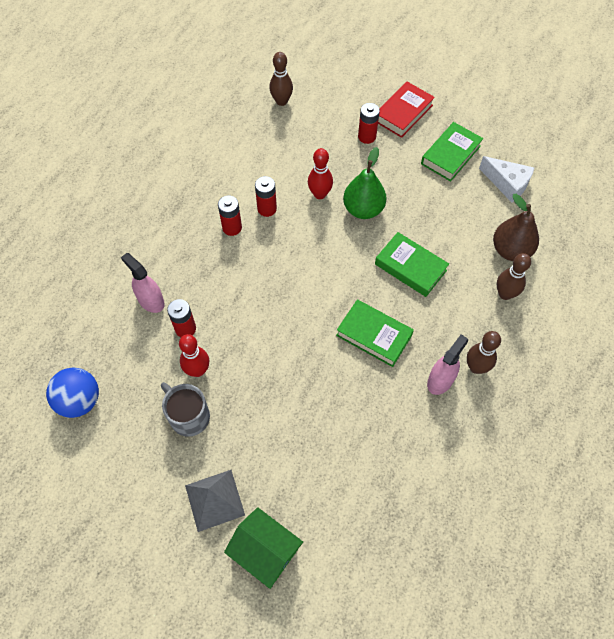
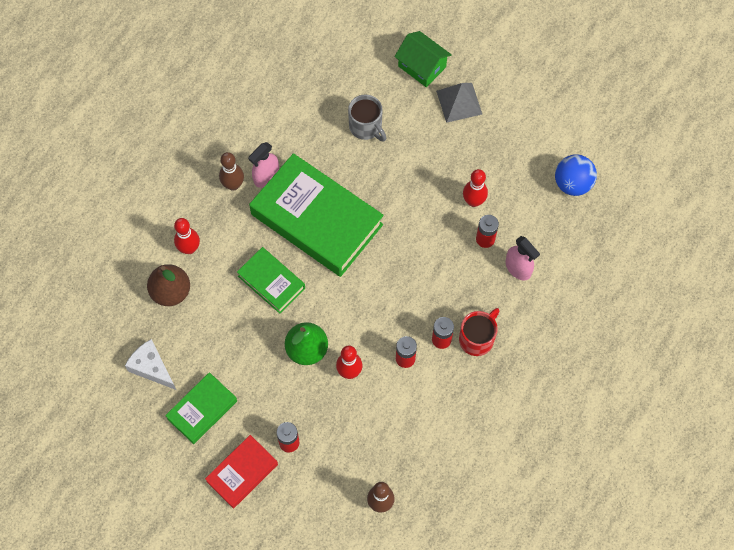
camera: 175 degrees left, 5 degrees up
grey mug [161,382,210,437] -> grey mug moved to [348,94,386,142]
green book [336,299,414,367] -> green book [249,153,384,277], size x1.96
brown bowling pin [497,253,531,300] -> red bowling pin [174,218,200,254]
none -> red mug [459,308,500,356]

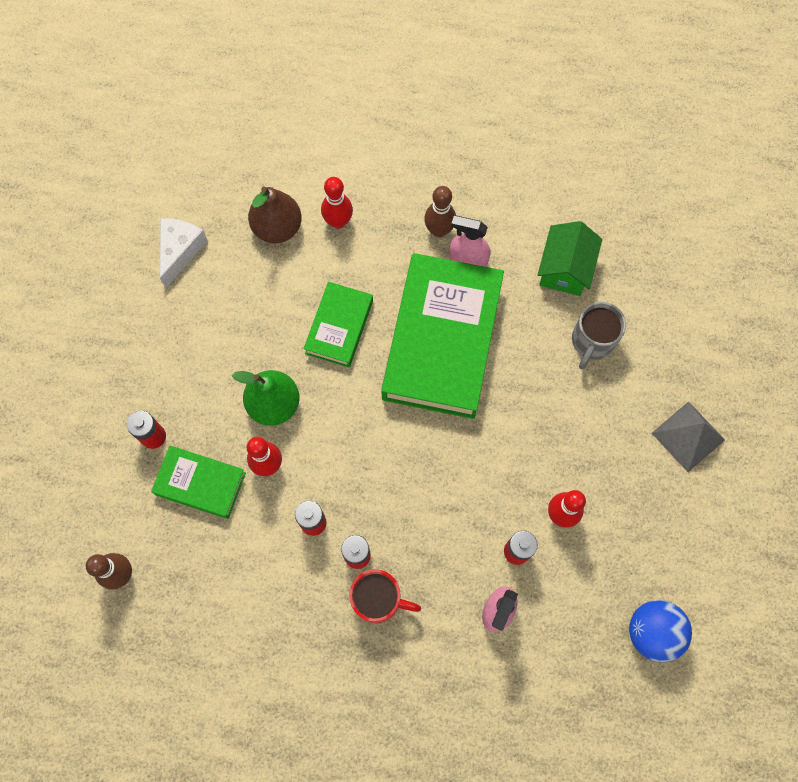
camera: 65 degrees right, 5 degrees up
green book [165,372,237,444] -> green book moved to [151,446,246,519]
red book [205,435,278,509] -> none
green house [394,31,452,87] -> green house moved to [538,221,602,296]

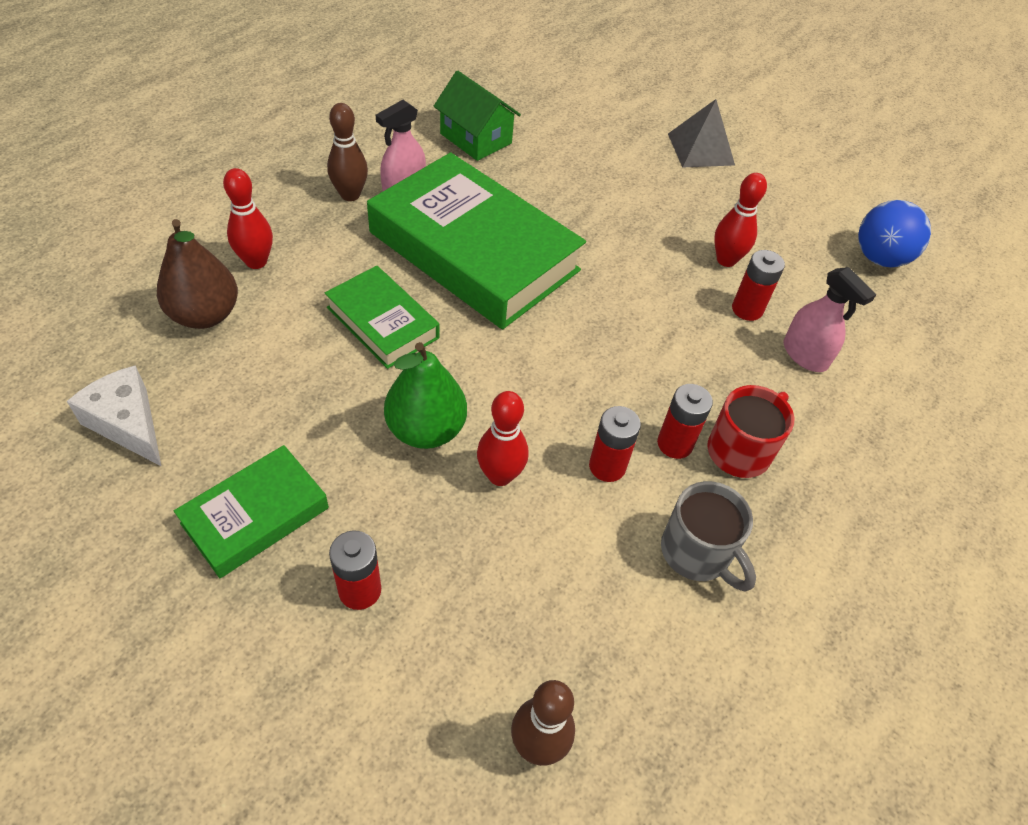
camera: 65 degrees left, 20 degrees down
green book [151,446,246,519] -> green book moved to [174,445,329,578]
grey mug [572,302,626,369] -> grey mug moved to [661,481,756,591]

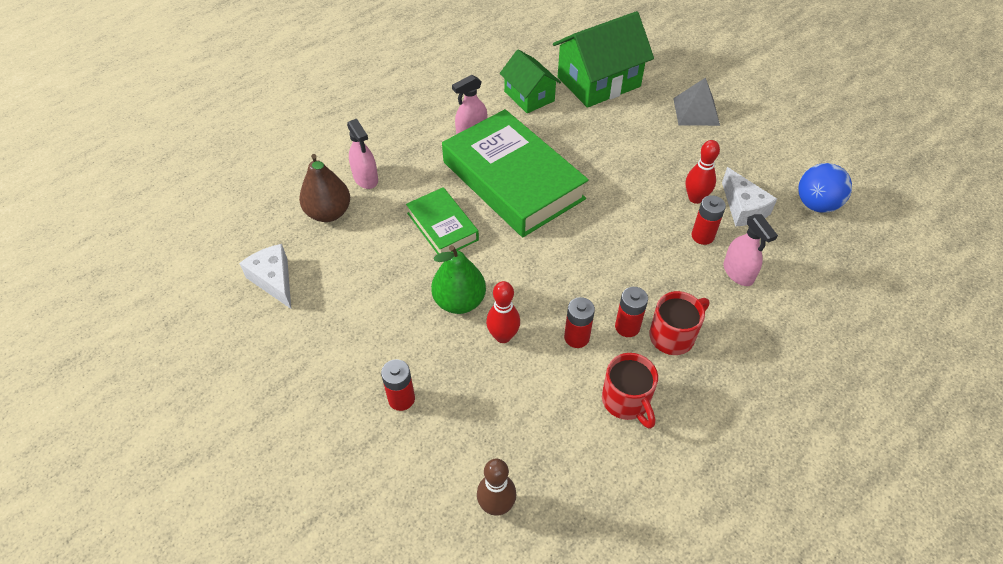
camera: 15 degrees right, 0 degrees up
green book [174,445,329,578] -> none
red bowling pin [223,168,273,269] -> pink spray bottle [347,119,378,189]
brown bowling pin [327,103,368,201] -> none
grey mug [661,481,756,591] -> red mug [602,353,658,429]
none -> green house [553,11,654,108]
none -> white cheese [722,167,777,227]

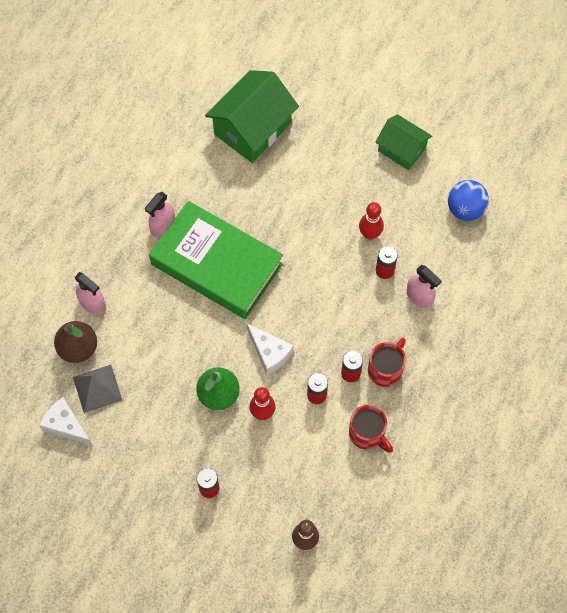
camera: 20 degrees left, 15 degrees up
green book [406,187,479,254] -> none
green house [500,49,561,113] -> green house moved to [375,114,432,170]
grey pyramid [673,77,720,126] -> grey pyramid moved to [73,365,122,413]
white cheese [722,167,777,227] -> white cheese moved to [247,324,294,375]

